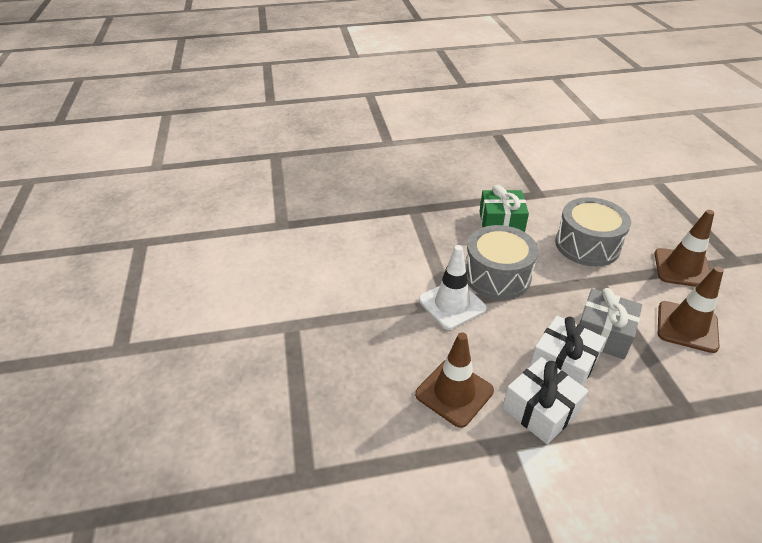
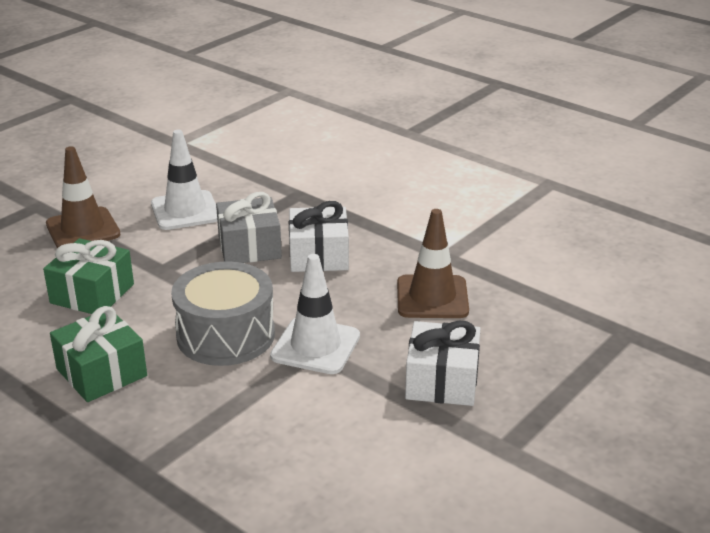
camera: 130 degrees left, 10 degrees down
white gift [502,357,588,445] -> white gift moved to [405,321,481,406]
grey drum [555,197,631,267] -> green gift [43,238,134,314]
brown traffic cone [658,266,724,353] -> white traffic cone [151,130,217,230]

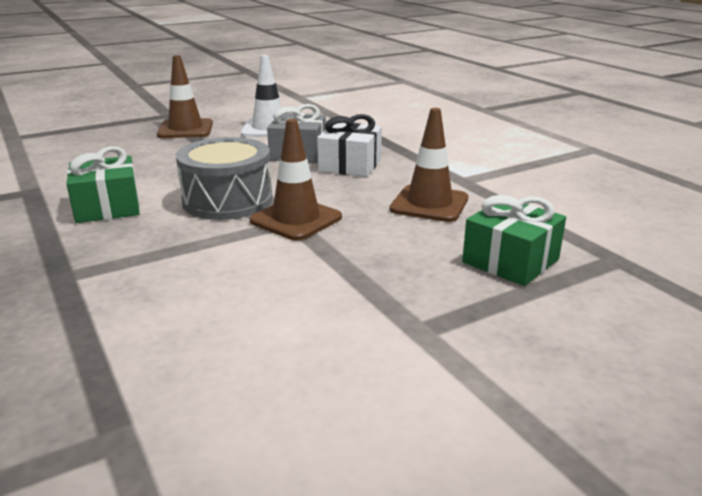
camera: 20 degrees right, 5 degrees down
green gift [43,238,134,314] -> green gift moved to [462,195,566,286]
white traffic cone [270,254,360,374] -> brown traffic cone [249,119,342,241]
white gift [405,321,481,406] -> none

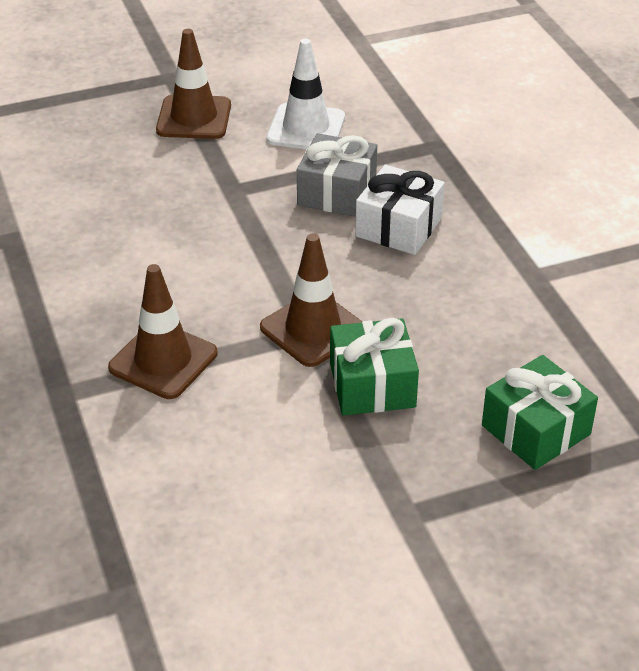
camera: 10 degrees right, 15 degrees up
green gift [66,146,140,223] -> green gift moved to [330,318,419,416]
grey drum [176,137,273,220] -> none
brown traffic cone [390,108,468,222] -> brown traffic cone moved to [108,264,217,399]

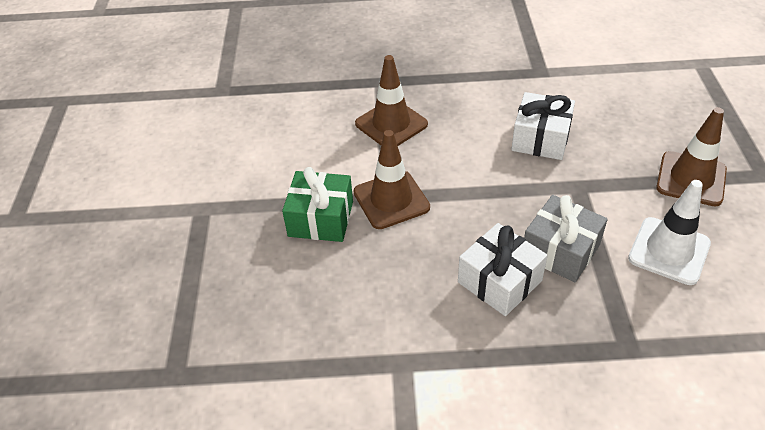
camera: 110 degrees right, 5 degrees up
green gift [482,355,598,470] -> none
none -> white gift [511,92,575,160]

